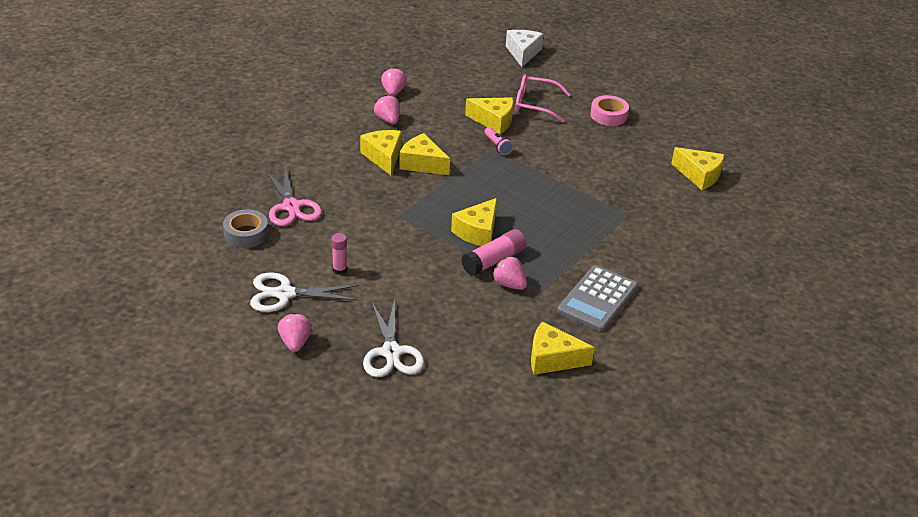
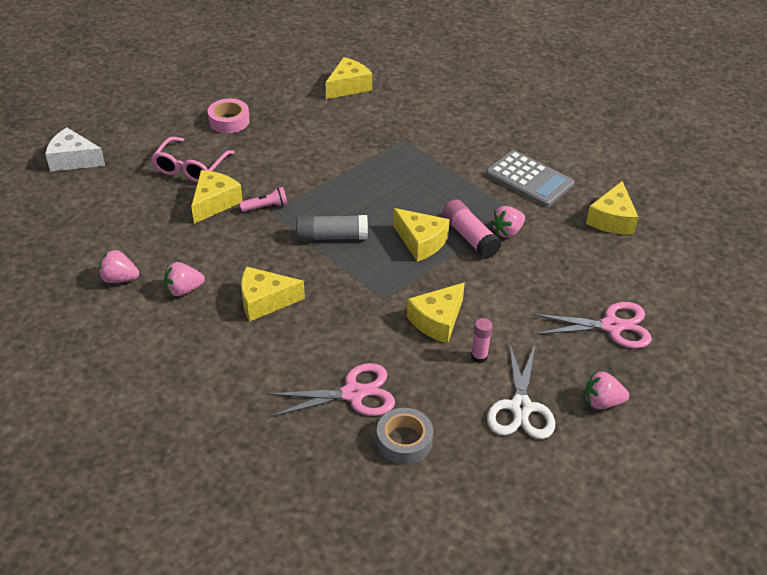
camera: 80 degrees left, 5 degrees up
white scissors [363,299,424,377] -> pink scissors [532,302,652,348]
yellow cheese [399,133,450,175] -> yellow cheese moved to [407,283,465,344]
none -> grey glue stick [296,215,368,241]

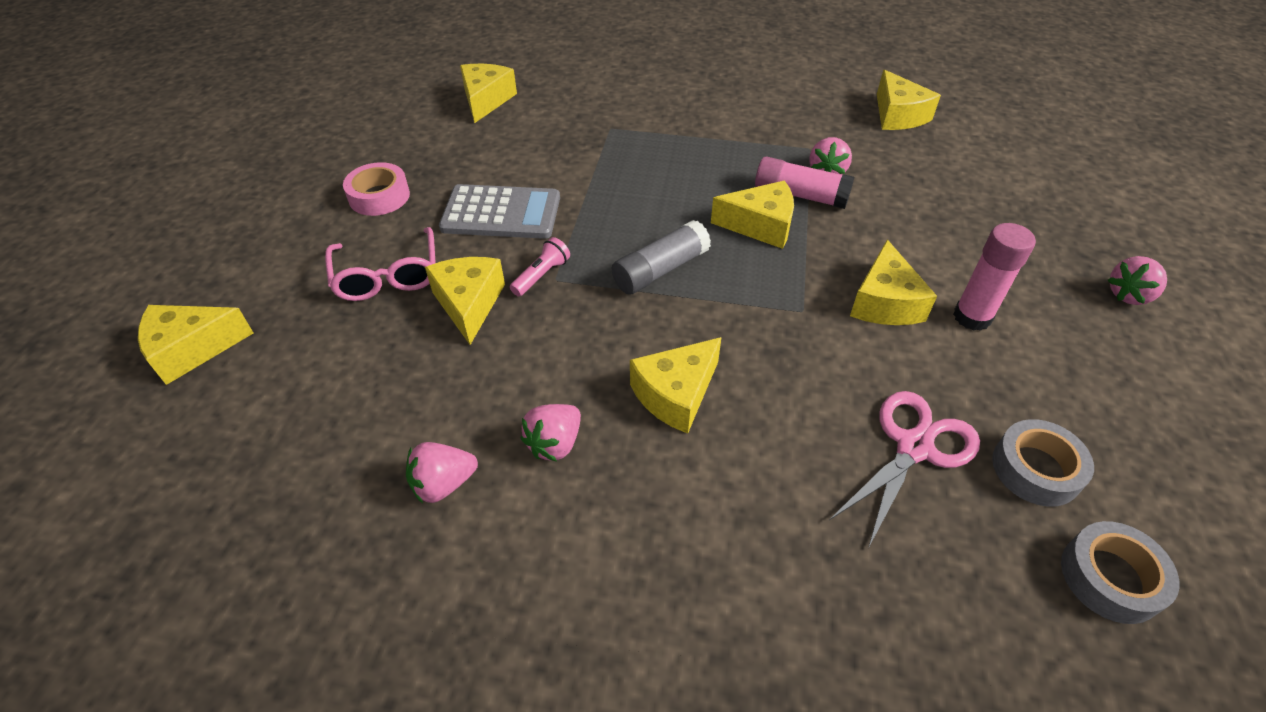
camera: 35 degrees left, 5 degrees up
white cheese [45,127,105,171] -> yellow cheese [138,305,253,385]
pink glue stick [471,318,492,363] -> pink glue stick [953,223,1036,331], size x1.62
grey calculator [486,150,574,207] -> grey calculator moved to [439,184,560,239]
white scissors [487,342,555,439] -> none
pink scissors [532,302,652,348] -> none
none -> grey tape [1061,521,1180,624]

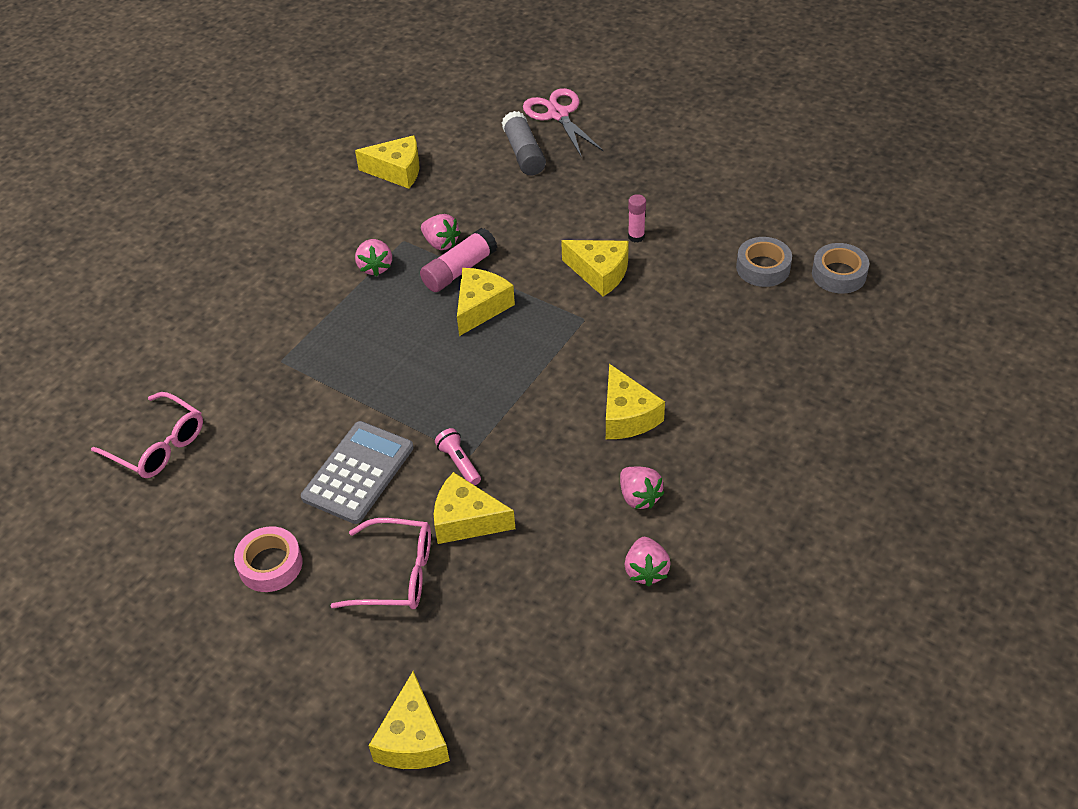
camera: 65 degrees left, 0 degrees up
yellow cheese [460,64,517,123] -> pink glasses [91,392,203,478]
grey glue stick [612,220,711,295] -> grey glue stick moved to [502,111,546,175]
pink scissors [830,391,980,548] -> pink scissors moved to [523,88,604,158]
pink glue stick [953,223,1036,331] -> pink glue stick [628,194,646,242], size x0.62
pink strawberry [1108,256,1167,305] -> pink strawberry moved to [355,239,392,276]

